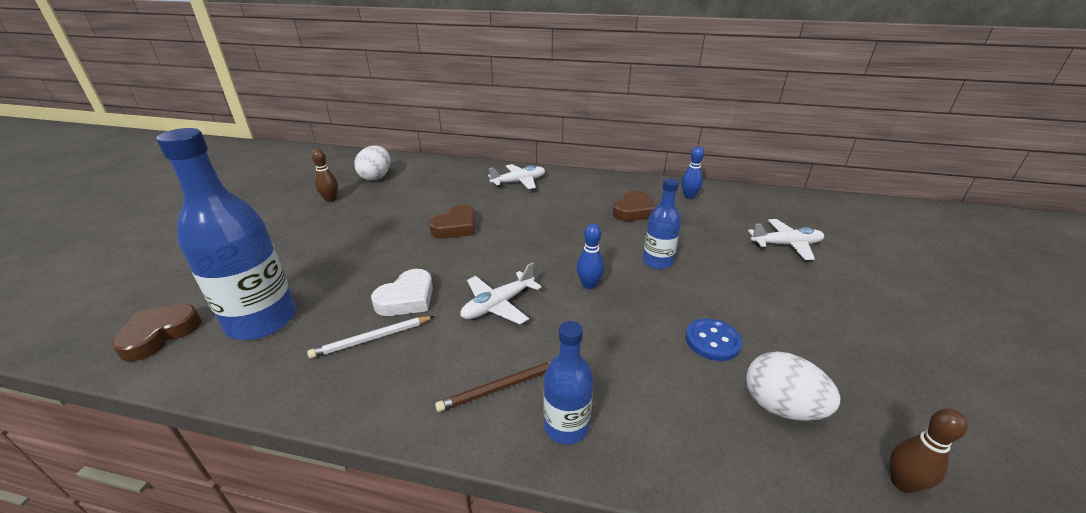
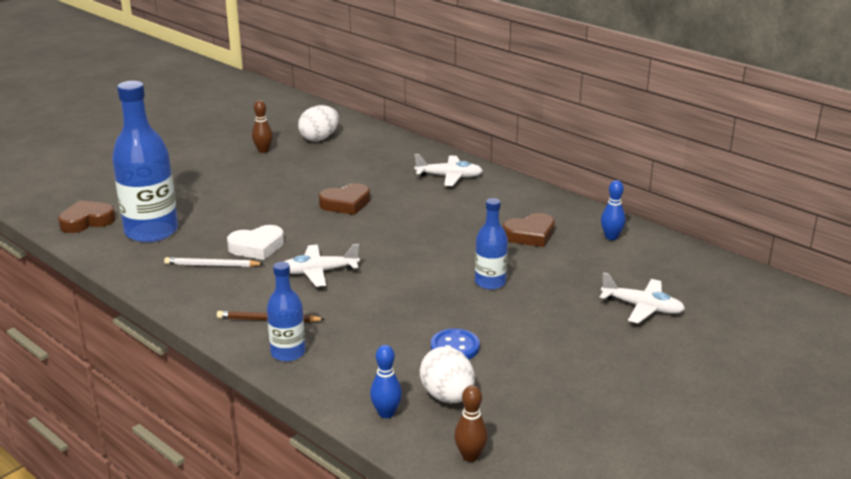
camera: 30 degrees right, 5 degrees down
blue bowling pin [577,224,604,289] -> blue bowling pin moved to [370,345,402,418]

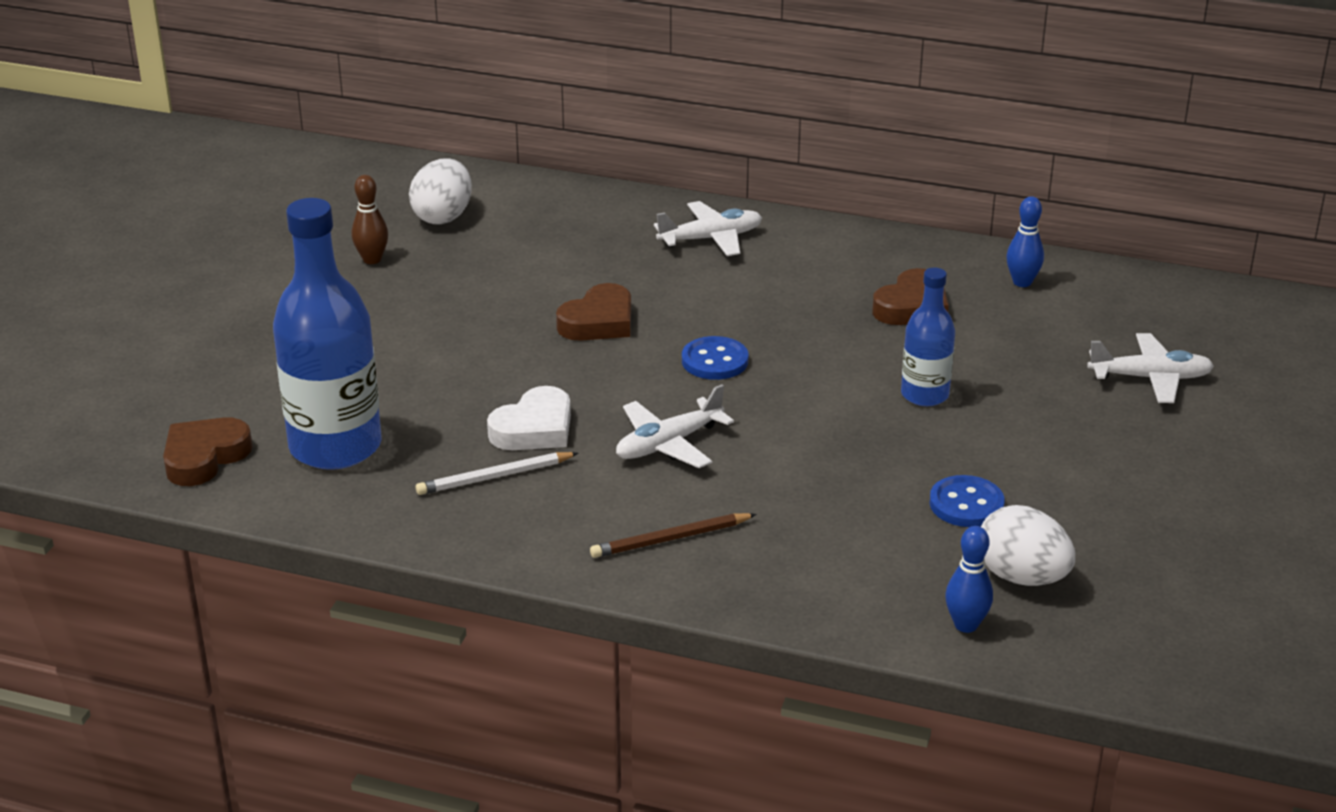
camera: 25 degrees left, 5 degrees up
blue bottle [267,262,305,362] -> none
brown bowling pin [454,385,488,462] -> none
none -> blue button [682,336,748,380]

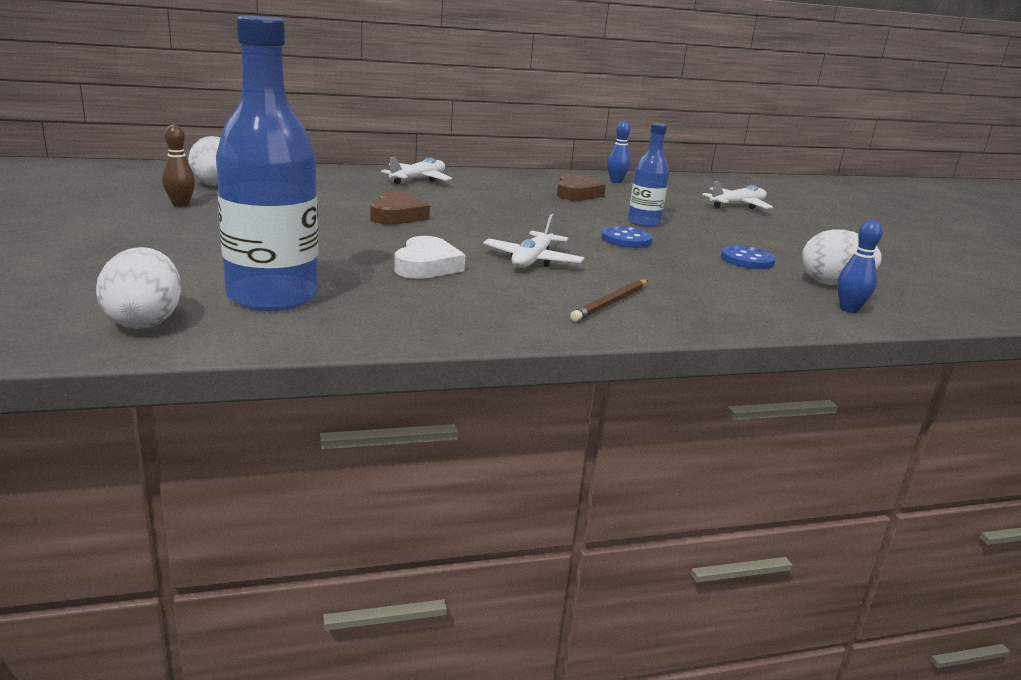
camera: 35 degrees left, 10 degrees down
brown heart [163,417,253,486] -> white egg [96,247,181,329]
white pencil [416,452,578,495] -> none
blue button [682,336,748,380] -> blue button moved to [601,226,653,248]

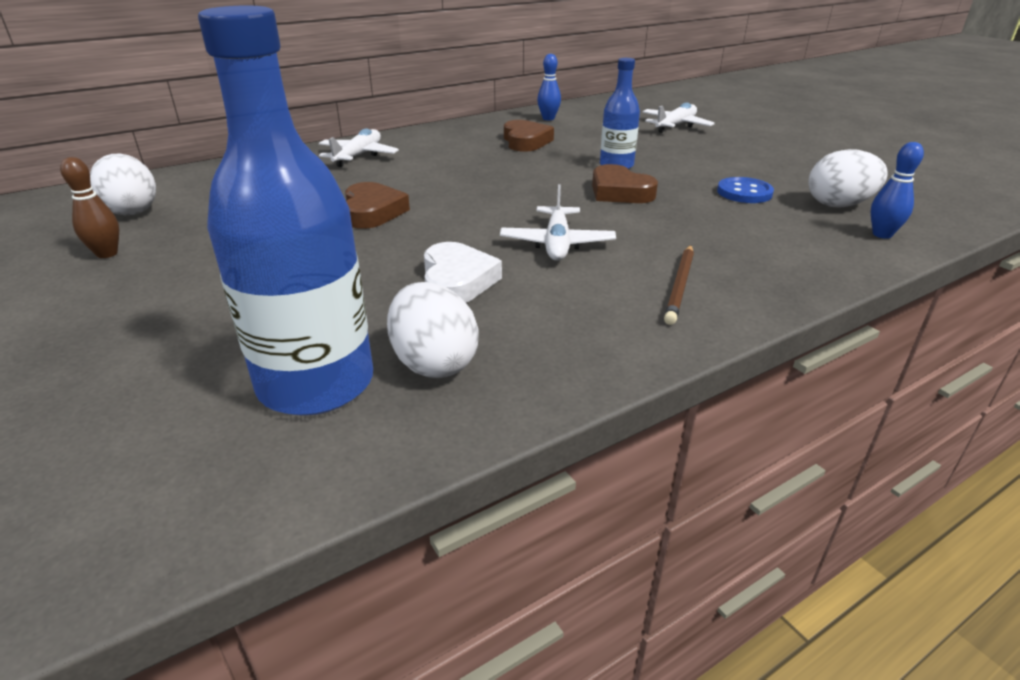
camera: 15 degrees left, 10 degrees up
white egg [96,247,181,329] -> white egg moved to [387,282,479,378]
blue button [601,226,653,248] -> brown heart [592,164,658,203]

